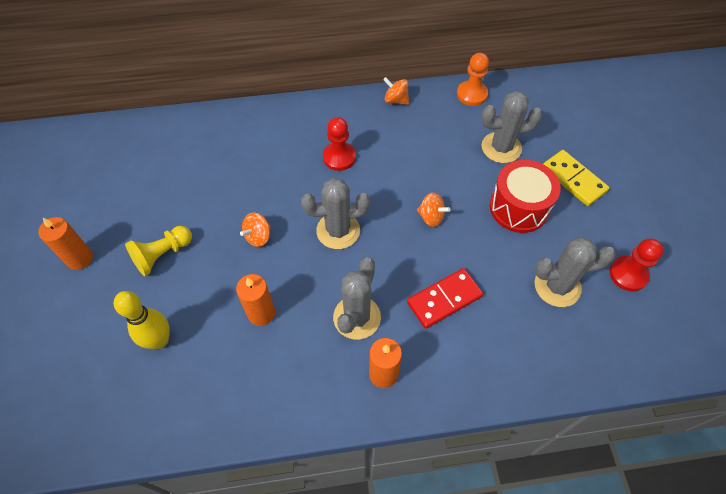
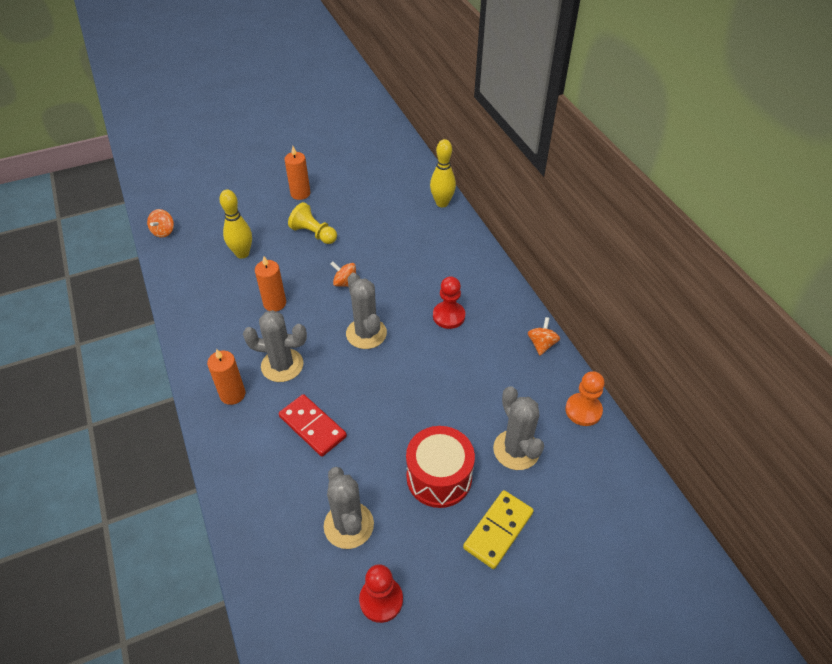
camera: 75 degrees right, 10 degrees down
orange spinning top [417,193,451,227] -> orange spinning top moved to [147,209,174,238]
none -> yellow bowling pin [430,139,456,207]

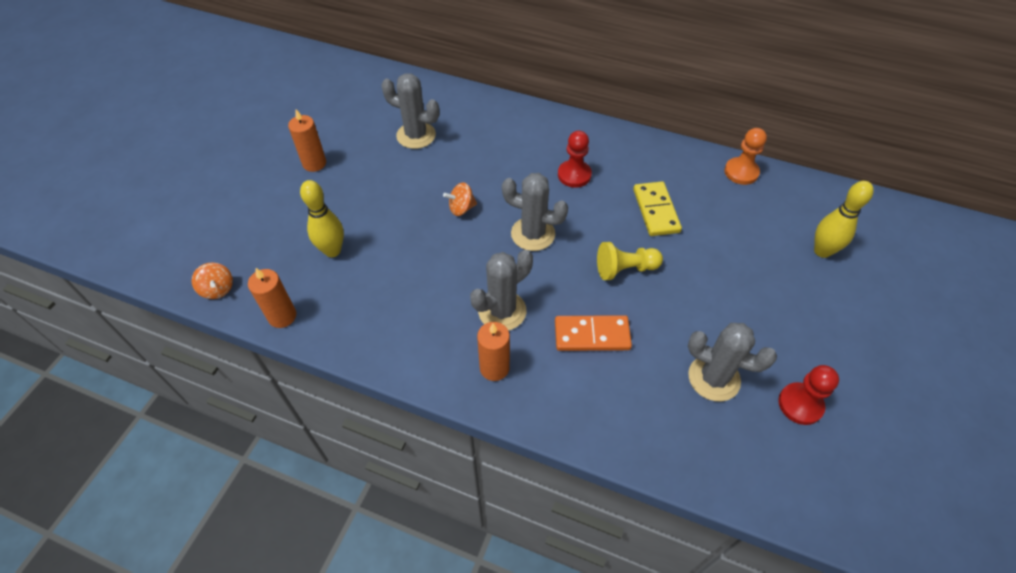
camera: 45 degrees left, 5 degrees up
orange candle [255,256,286,311] -> orange candle moved to [248,268,296,328]
red domino [279,394,347,457] -> orange domino [555,315,632,351]
yellow pawn [288,202,337,244] -> yellow pawn moved to [597,242,663,280]
red drum [406,426,475,508] -> none
yellow bowling pin [430,139,456,207] -> yellow bowling pin moved to [814,181,874,258]
yellow domino [463,490,534,569] -> yellow domino moved to [633,181,682,236]
grey cactus [493,386,544,470] -> grey cactus moved to [381,73,439,149]
orange spinning top [528,317,560,356] -> none

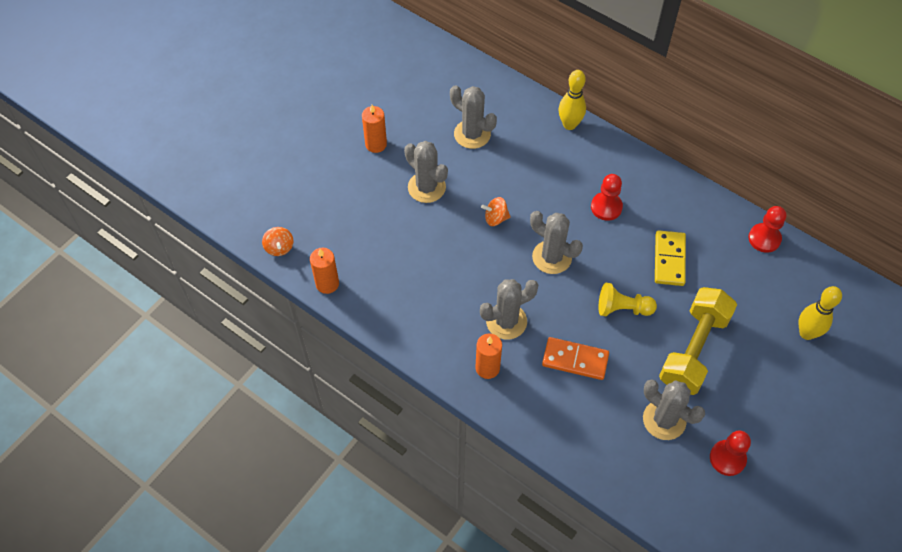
camera: 15 degrees right, 5 degrees up
yellow bowling pin [300,180,344,257] -> yellow bowling pin moved to [558,70,586,130]
orange pawn [724,128,767,185] -> red pawn [748,206,786,253]
none -> grey cactus [404,141,448,203]
none -> yellow dumbbell [659,287,737,395]

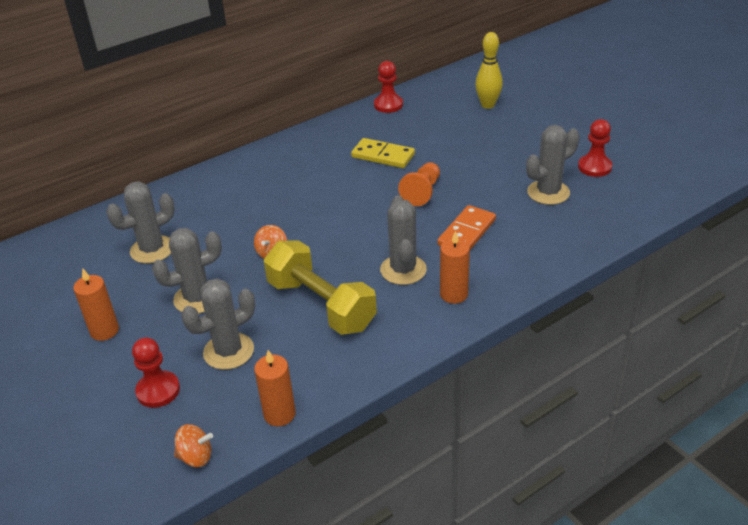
camera: 70 degrees left, 20 degrees down
grey cactus [530,211,583,274] -> grey cactus moved to [181,278,255,370]
yellow bowling pin [558,70,586,130] -> none
red pawn [591,174,623,221] -> red pawn moved to [132,337,180,408]
yellow pawn [598,283,657,316] -> orange pawn [398,162,440,206]
yellow dumbbell [659,287,737,395] -> yellow dumbbell moved to [264,240,377,335]

